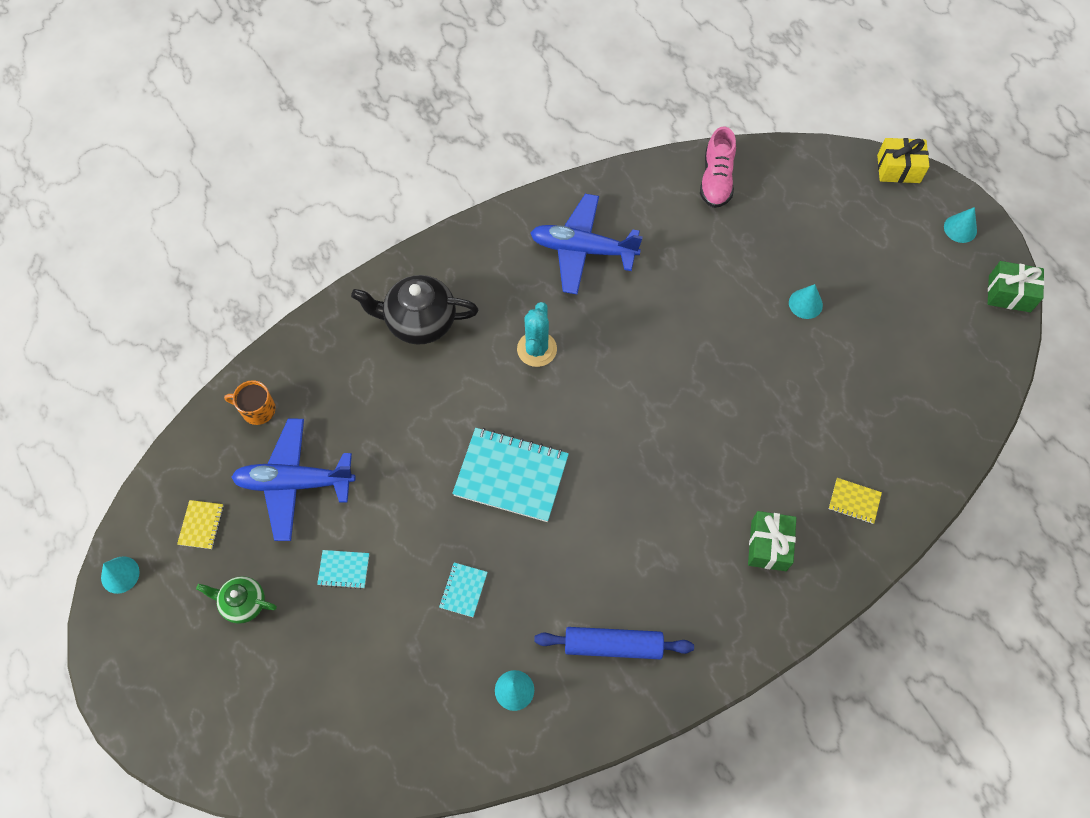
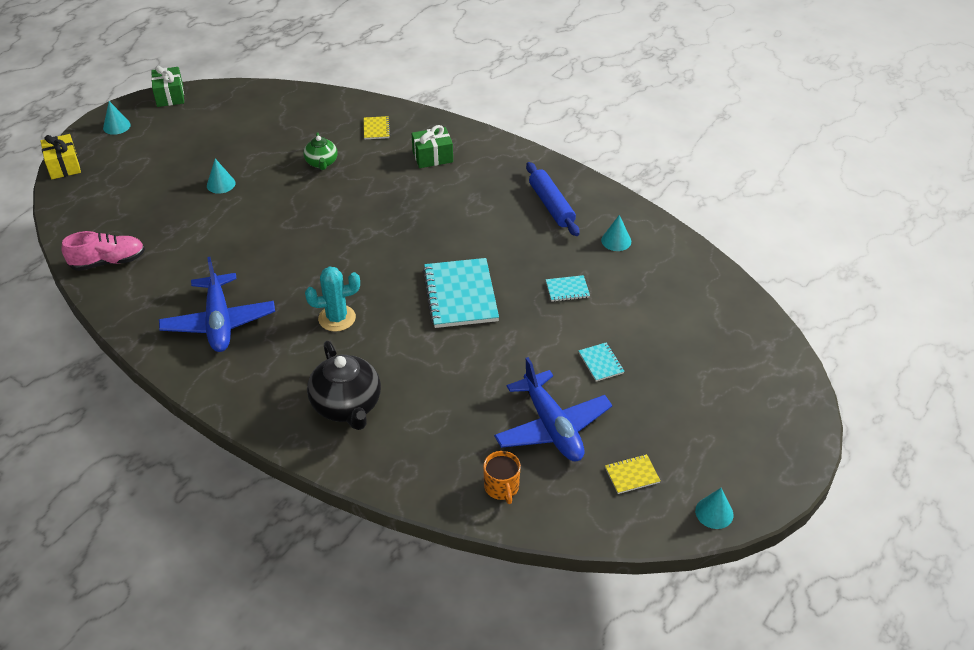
camera: 115 degrees left, 20 degrees down
green teapot [196,576,277,624] -> green teapot moved to [304,132,337,170]

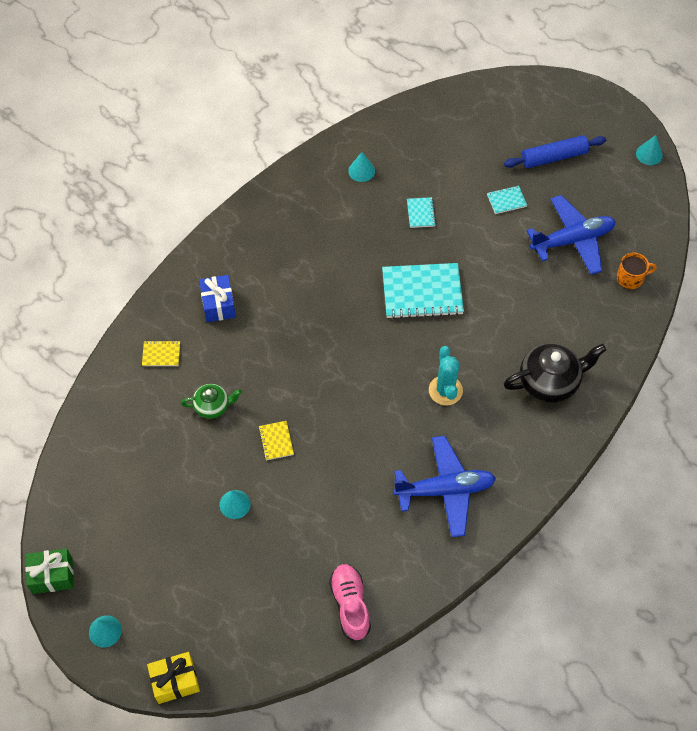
camera: 85 degrees left, 15 degrees up
green gift [412,125,453,168] -> blue gift [199,275,236,322]
blue rolling pin [526,162,579,236] -> blue rolling pin moved to [504,135,606,168]
yellow notebook [605,454,661,494] -> yellow notebook moved to [258,421,294,460]

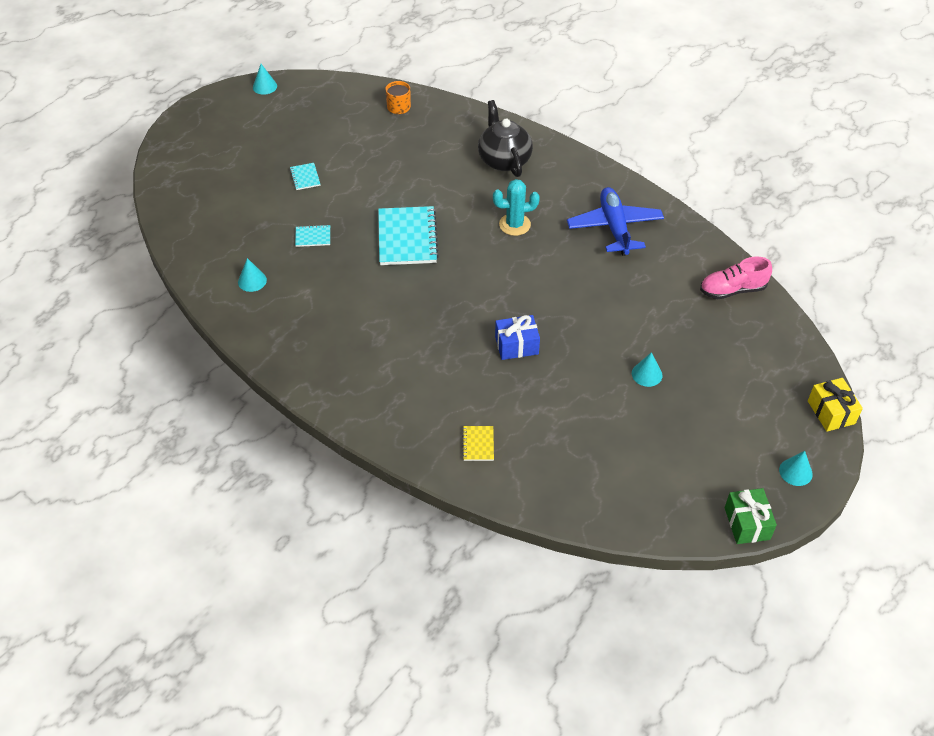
camera: 90 degrees left, 10 degrees down
green teapot [181,384,242,419] -> none
blue gift [199,275,236,322] -> blue gift moved to [495,315,540,360]
yellow notebook [258,421,294,460] -> none
blue rolling pin [504,135,606,168] -> none
blue plane [527,195,616,275] -> none

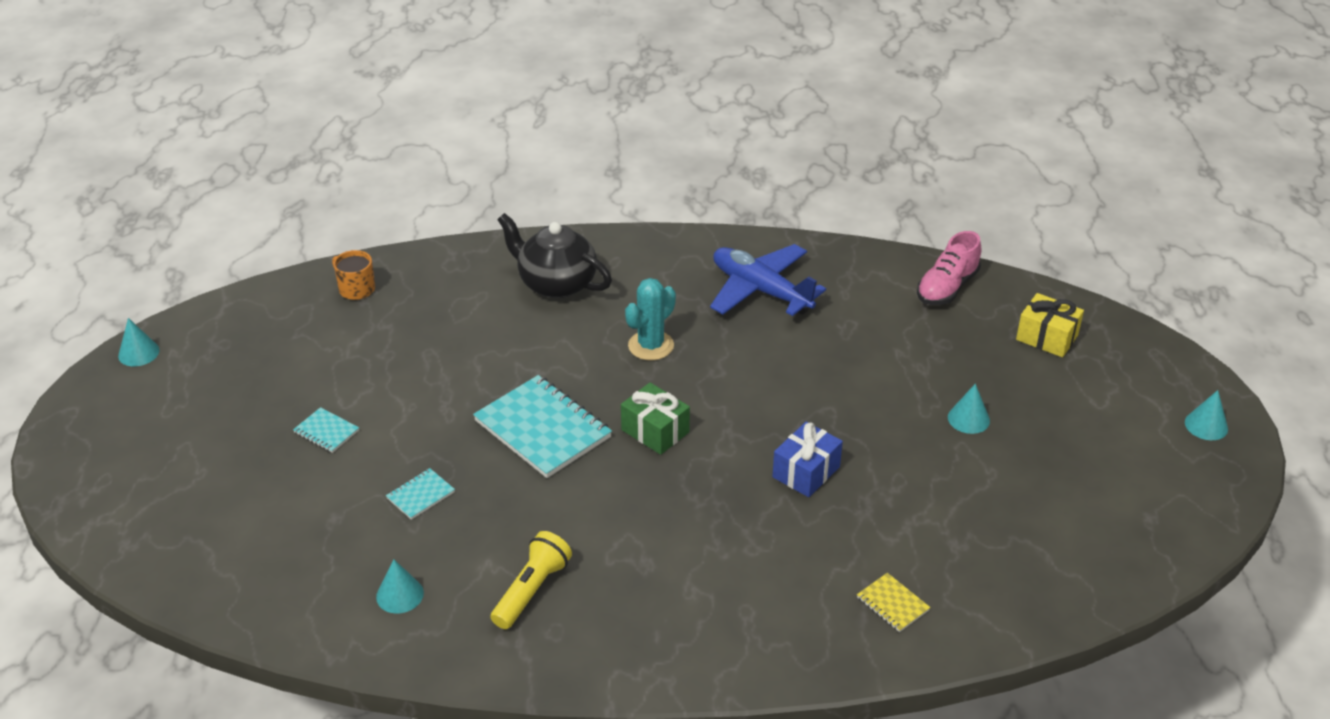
camera: 40 degrees left, 10 degrees down
green gift [725,488,777,544] -> green gift moved to [621,383,690,455]
yellow gift [808,378,863,432] -> yellow gift moved to [1016,293,1084,357]
none -> yellow flashlight [491,531,572,629]

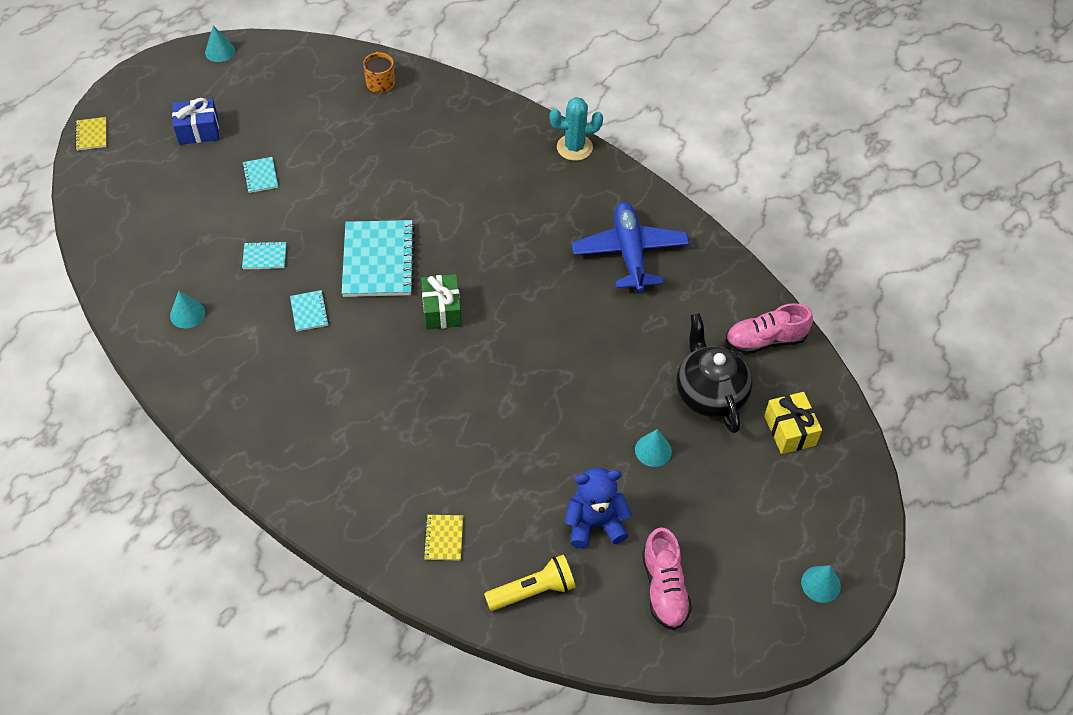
camera: 40 degrees right, 15 degrees up
yellow flashlight [491,531,572,629] -> yellow flashlight moved to [484,555,576,611]
black teapot [497,213,612,298] -> black teapot moved to [676,313,752,433]
turquoise cactus [625,278,676,361] -> turquoise cactus moved to [550,97,603,161]
blue gift [772,422,843,497] -> blue gift moved to [172,98,219,145]
none -> yellow notebook [75,117,107,151]
none -> turquoise notebook [290,290,329,332]
none -> blue teddy bear [565,468,632,548]
none -> pink shoe [642,527,692,630]

